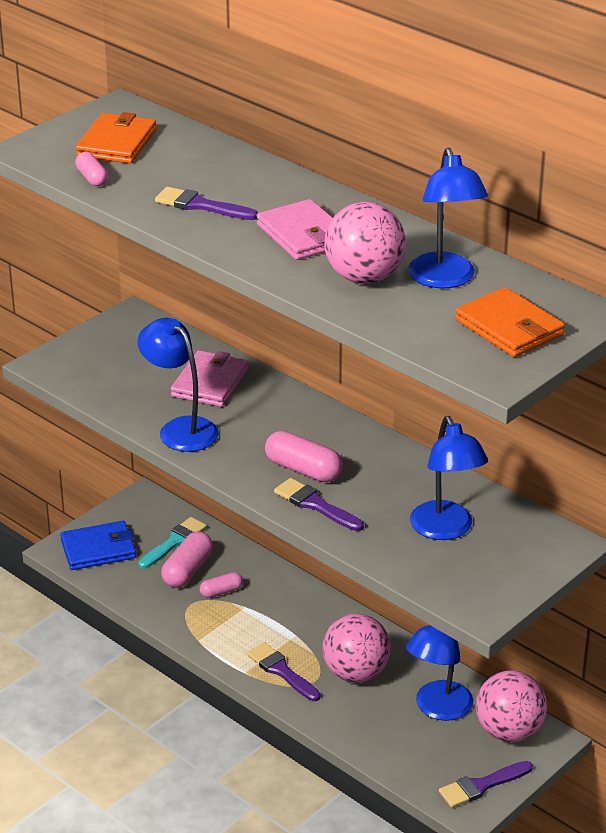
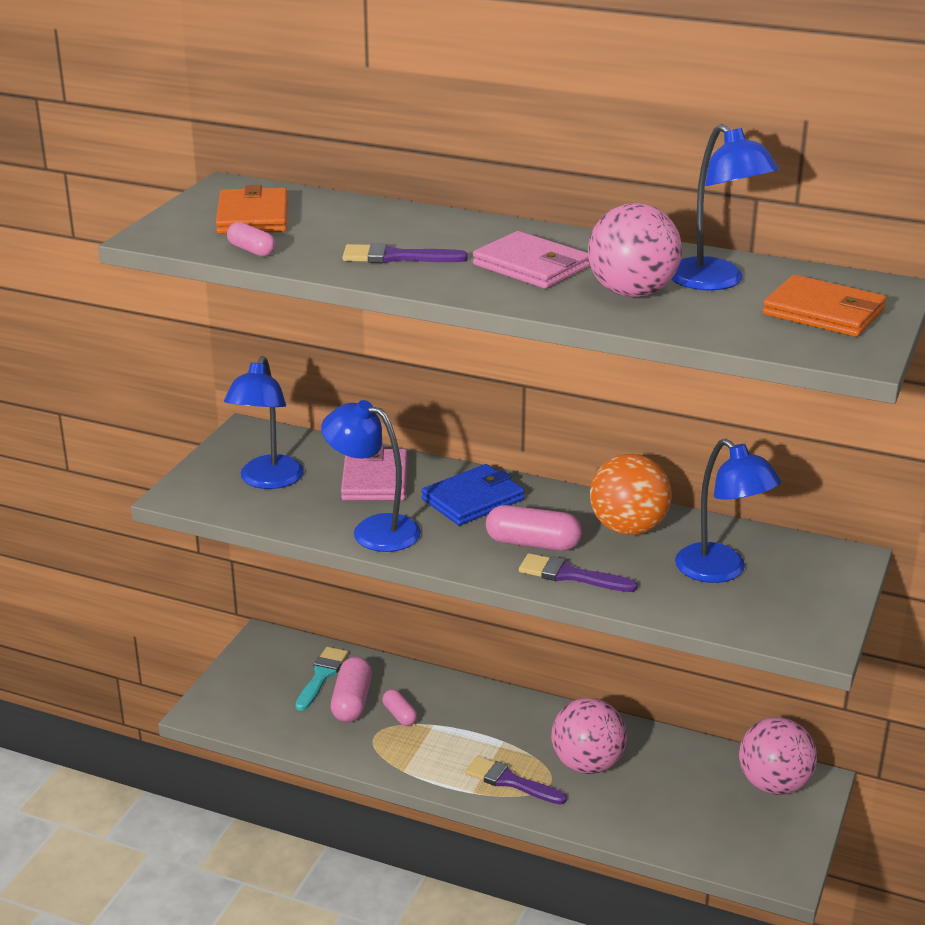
camera: 20 degrees left, 5 degrees down
blue wallet [60,521,136,570] -> blue wallet moved to [421,464,525,526]
pink capsule [199,572,243,598] -> pink capsule turned 75 degrees counterclockwise [382,689,417,726]
blue lamp [406,625,473,721] -> blue lamp moved to [224,356,304,489]
purple brush [439,761,533,808] -> none
none -> orange ball [590,454,672,535]

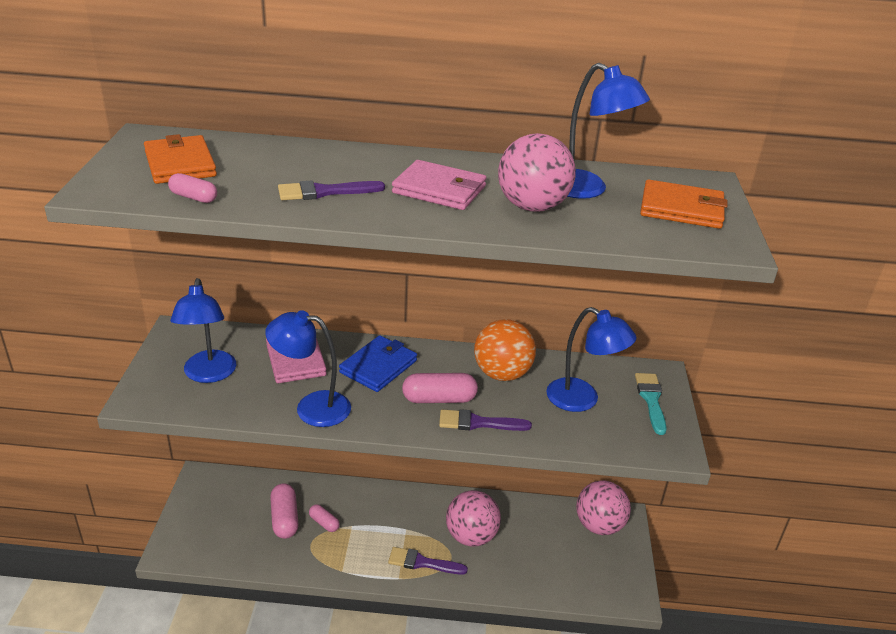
camera: 20 degrees left, 5 degrees up
turquoise brush [295,647,348,711] -> turquoise brush moved to [635,373,667,435]

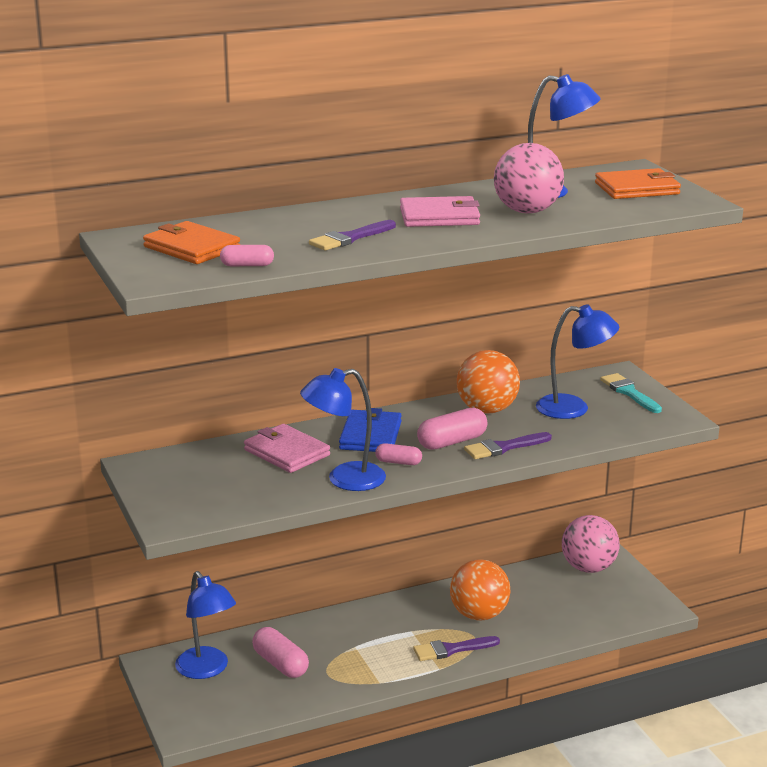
camera: 25 degrees left, 10 degrees down
blue lamp [170,278,236,383] -> blue lamp moved to [175,571,236,679]
pink capsule [309,504,340,532] -> pink capsule moved to [375,443,422,465]
pink ball [446,490,501,547] -> orange ball [450,559,511,621]

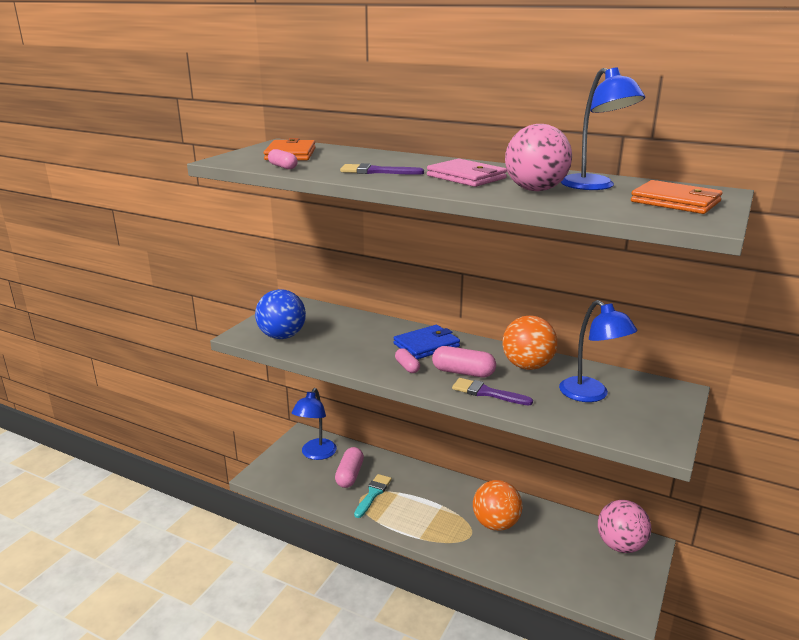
camera: 50 degrees right, 0 degrees up
pink wallet [244,424,330,473] -> none
blue lamp [300,368,386,491] -> none
purple brush [413,636,500,661] -> none
turquoise brush [600,373,662,413] -> turquoise brush moved to [354,474,392,518]
none -> blue ball [255,289,306,339]

